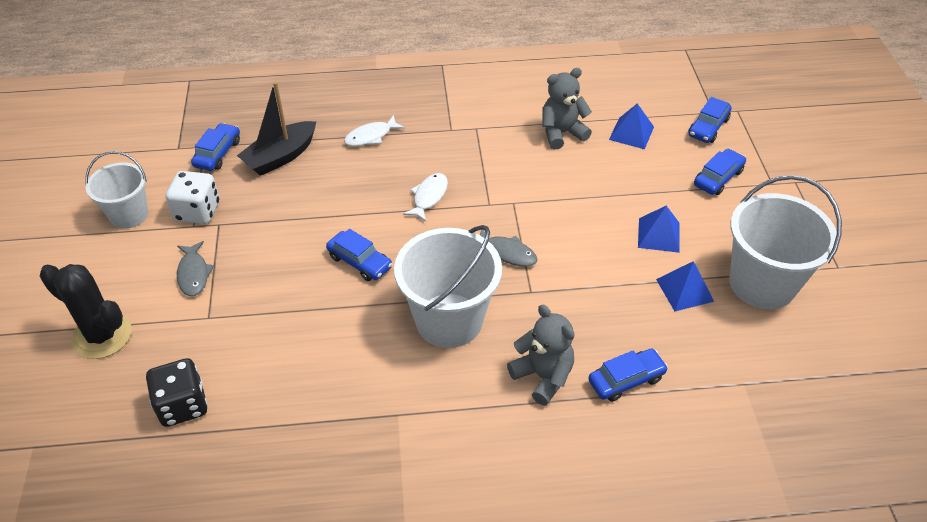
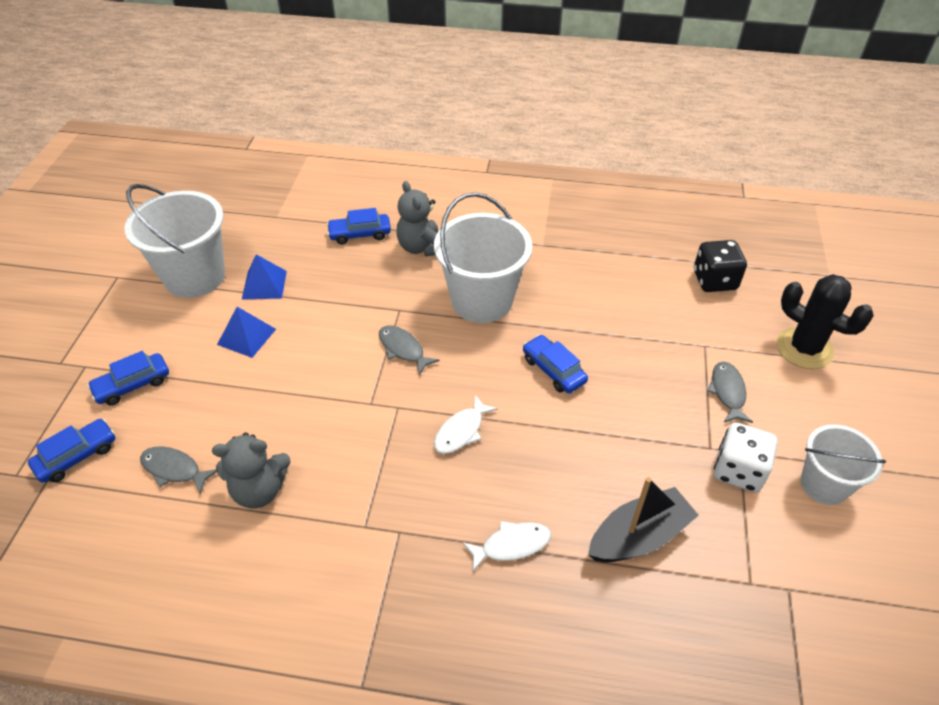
camera: 165 degrees left, 0 degrees up
blue car [191,123,240,171] -> none
blue pyramid [609,103,654,149] -> grey fish [140,446,217,495]

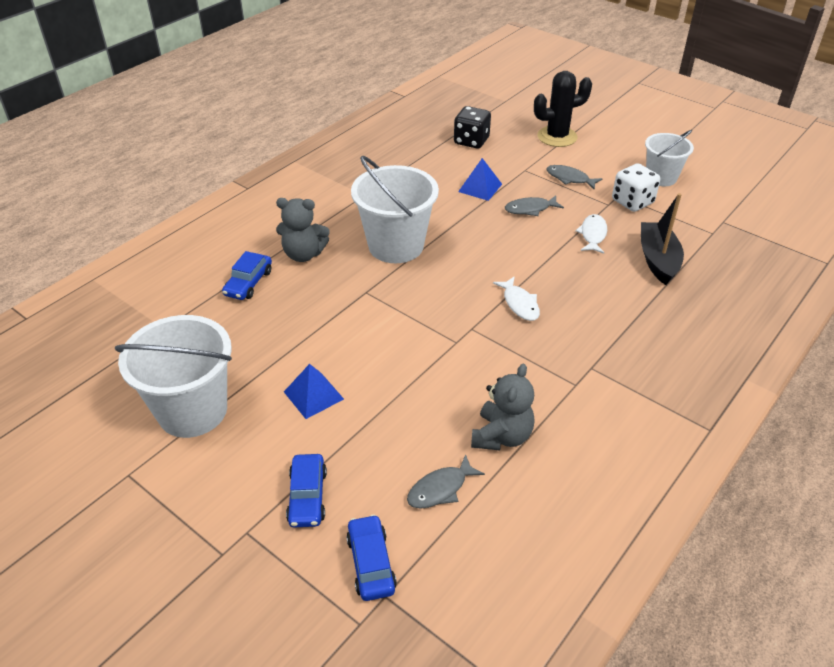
camera: 60 degrees left, 5 degrees down
blue pyramid [242,254,287,299] -> blue pyramid moved to [458,158,502,201]
grey fish [379,326,440,375] -> grey fish moved to [505,195,564,216]
white fish [462,521,551,571] -> white fish moved to [575,214,607,254]
blue car [523,335,588,393] -> none

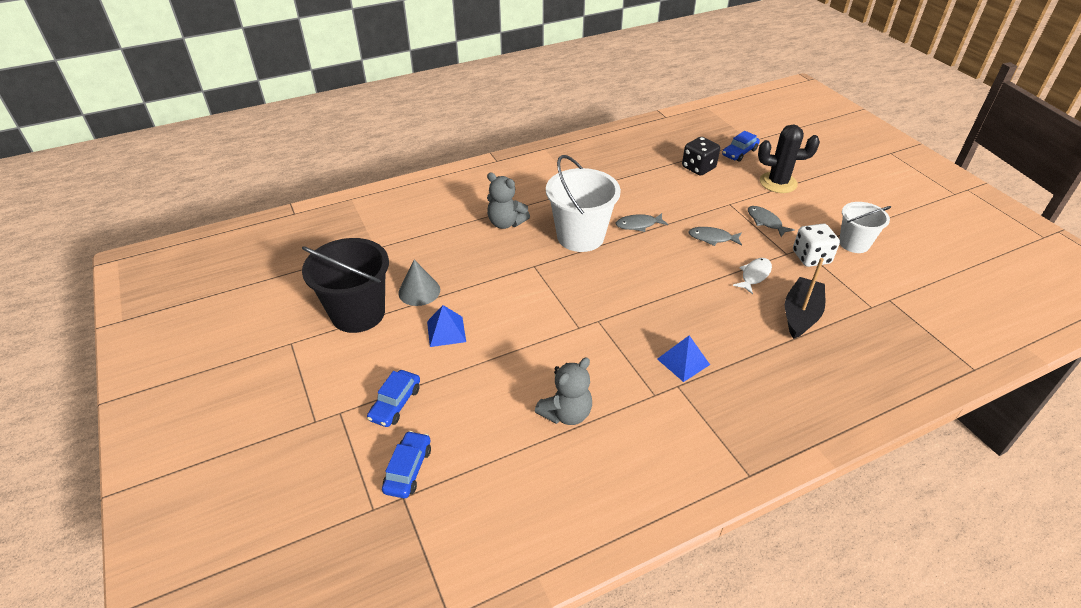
camera: 25 degrees right, 0 degrees up
white bucket [115,315,232,438] -> black bucket [302,238,389,333]
blue car [222,251,272,300] -> blue car moved to [722,131,760,162]
grey fish [407,454,485,509] -> grey fish moved to [616,213,668,232]
blue pyramid [458,158,502,201] -> blue pyramid moved to [657,335,710,382]
white fish [493,276,540,321] -> none
none -> grey cone [398,260,440,306]

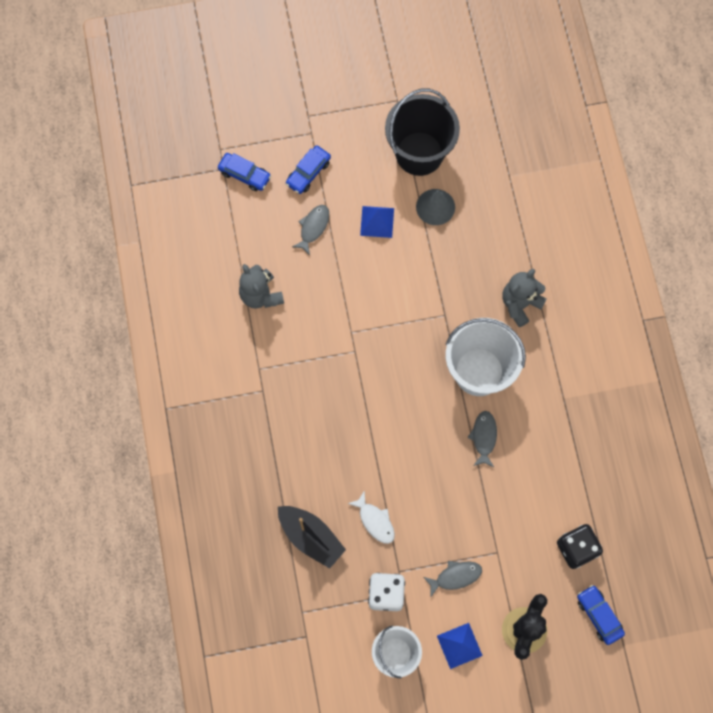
camera: 105 degrees right, 30 degrees up
blue car [367,370,420,427] -> blue car turned 90 degrees counterclockwise [286,146,331,194]
blue pyramid [657,335,710,382] -> blue pyramid moved to [437,623,483,669]
grey fish [688,227,742,246] -> grey fish moved to [292,205,329,255]

